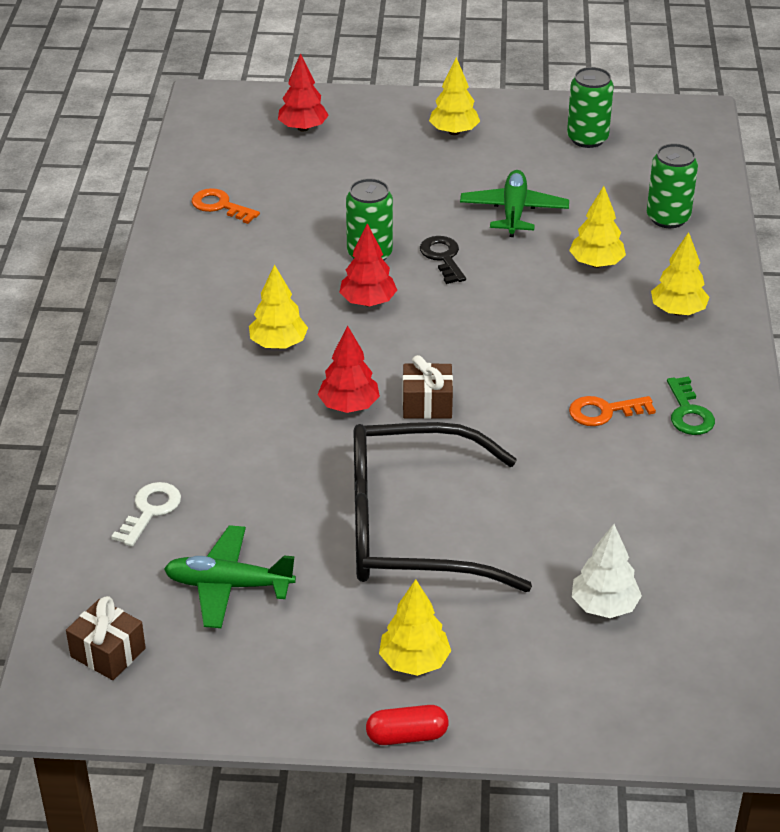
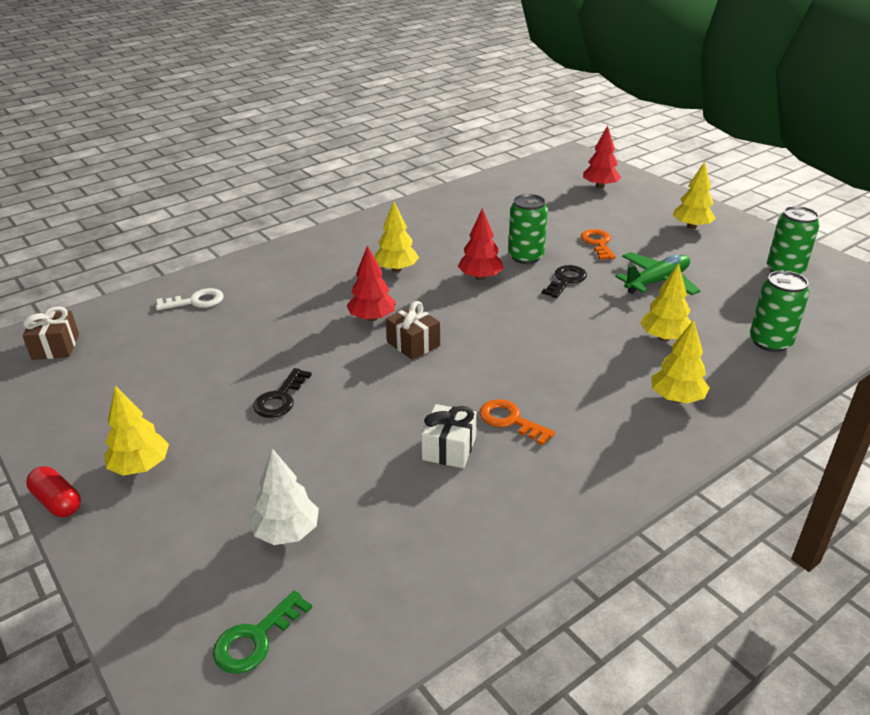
camera: 50 degrees right, 5 degrees down
green plane [164,525,296,628] -> none
orange key [192,188,260,224] -> orange key moved to [581,229,616,260]
black glasses [354,422,532,592] -> black key [253,368,312,418]
green key [667,377,715,435] -> green key moved to [213,590,312,674]
none -> white gift [421,404,477,468]

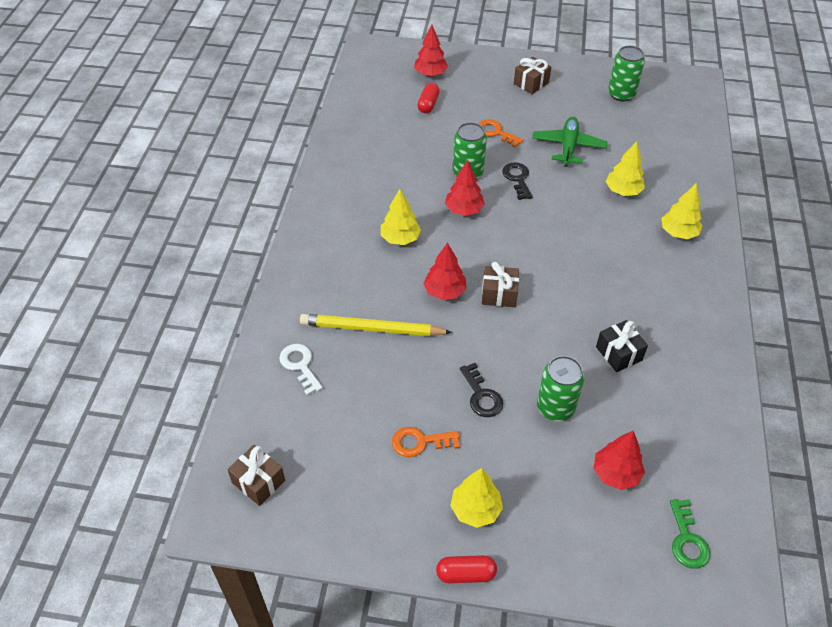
camera: 45 degrees left, 15 degrees up
white key [156,288,224,310] -> white key turned 60 degrees counterclockwise [279,344,323,395]
white tree [250,449,319,545] -> red tree [594,431,645,490]
white gift [421,404,477,468] -> black gift [596,320,648,372]
orange key [480,399,555,446] -> orange key moved to [392,427,460,457]
yellow tree [673,161,716,229] -> brown gift [514,57,551,94]
green can [750,271,809,352] -> green can moved to [537,356,585,421]
none -> yellow pencil [300,314,452,336]
none -> red capsule [417,83,440,113]

